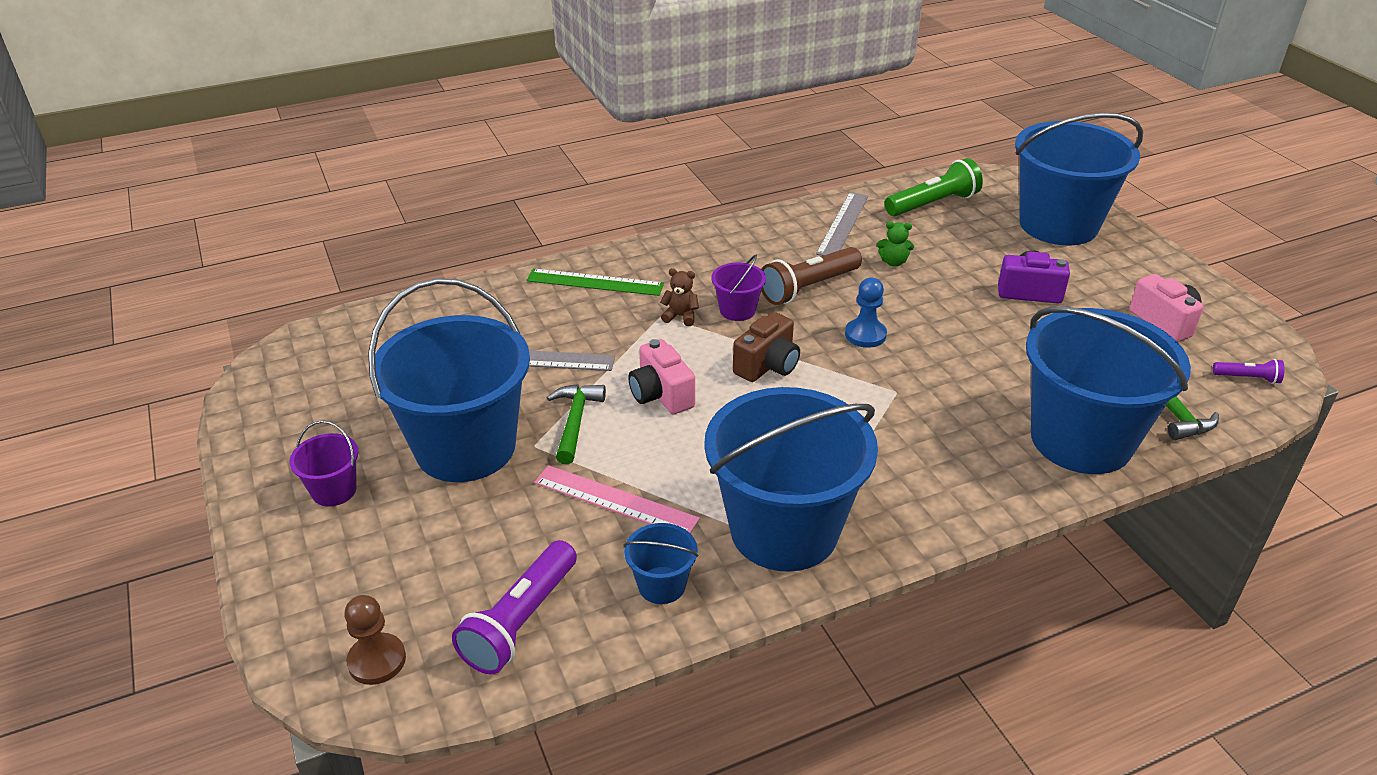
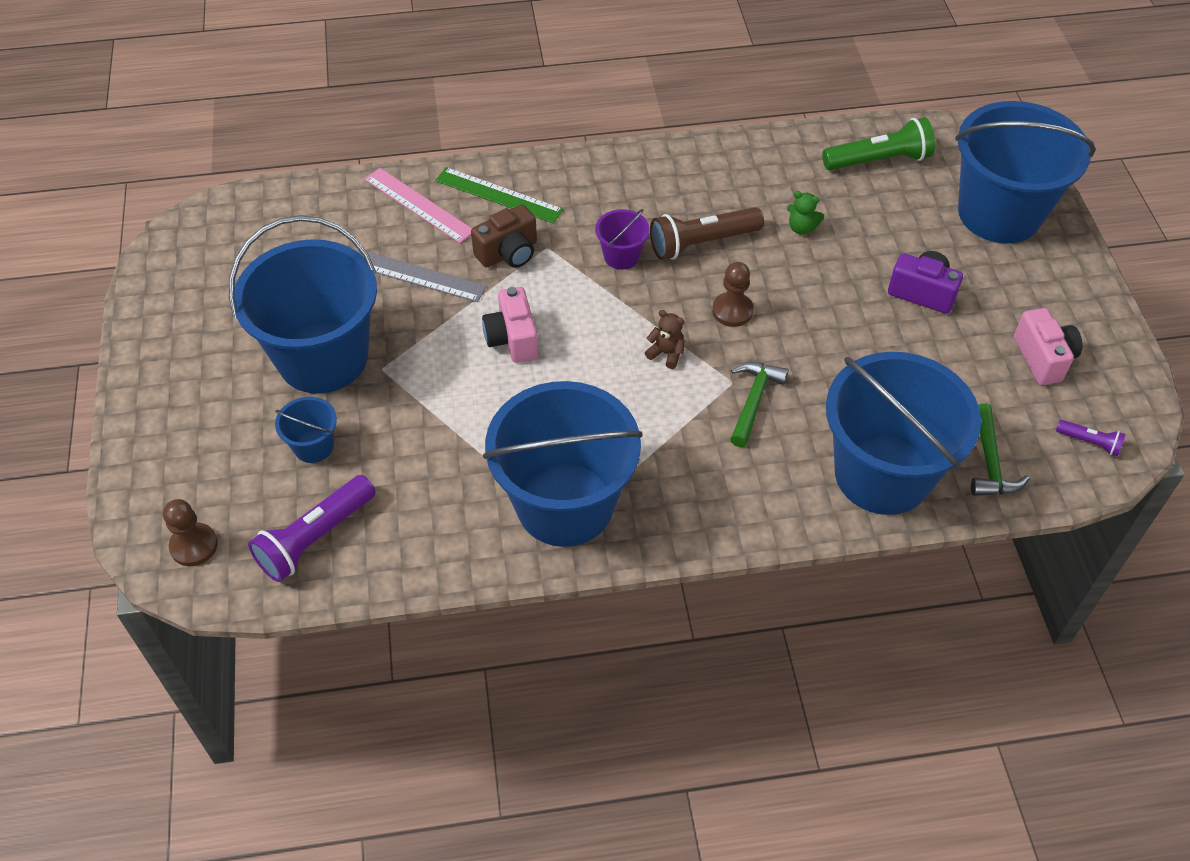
camera: 15 degrees right, 15 degrees up
purple bucket [289,420,359,506] -> none
pink ruler [534,465,700,534] -> pink ruler moved to [365,168,472,243]
green hammer [547,384,606,464] -> green hammer moved to [730,362,789,447]
blue bucket [623,523,698,604] -> blue bucket moved to [275,397,337,463]
brown teddy bear [660,268,699,326] -> brown teddy bear moved to [645,310,685,369]
brown camera [733,312,800,382] -> brown camera moved to [471,204,537,268]
grey ruler [816,192,869,256] -> none
blue pawn [845,277,887,348] -> brown pawn [712,262,754,327]

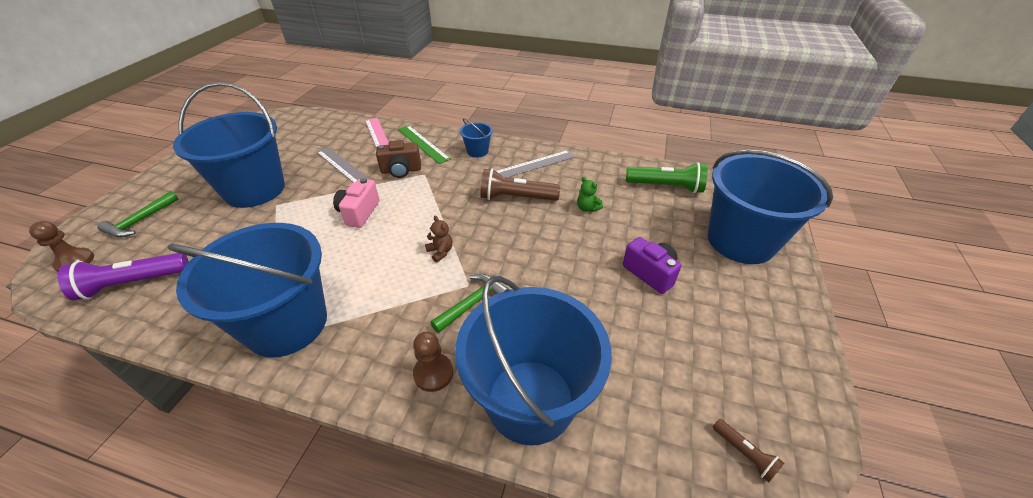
camera: 25 degrees right, 10 degrees down
blue bucket [275,397,337,463] -> blue bucket moved to [460,118,493,158]
purple bucket [595,209,650,270] -> none
brown pawn [712,262,754,327] -> brown pawn moved to [413,332,453,392]
green hammer [971,403,1030,496] -> green hammer moved to [97,191,179,238]
pink camera [1014,308,1083,385] -> none
purple flashlight [1056,420,1126,456] -> brown flashlight [713,419,784,482]
none -> grey ruler [496,150,576,178]

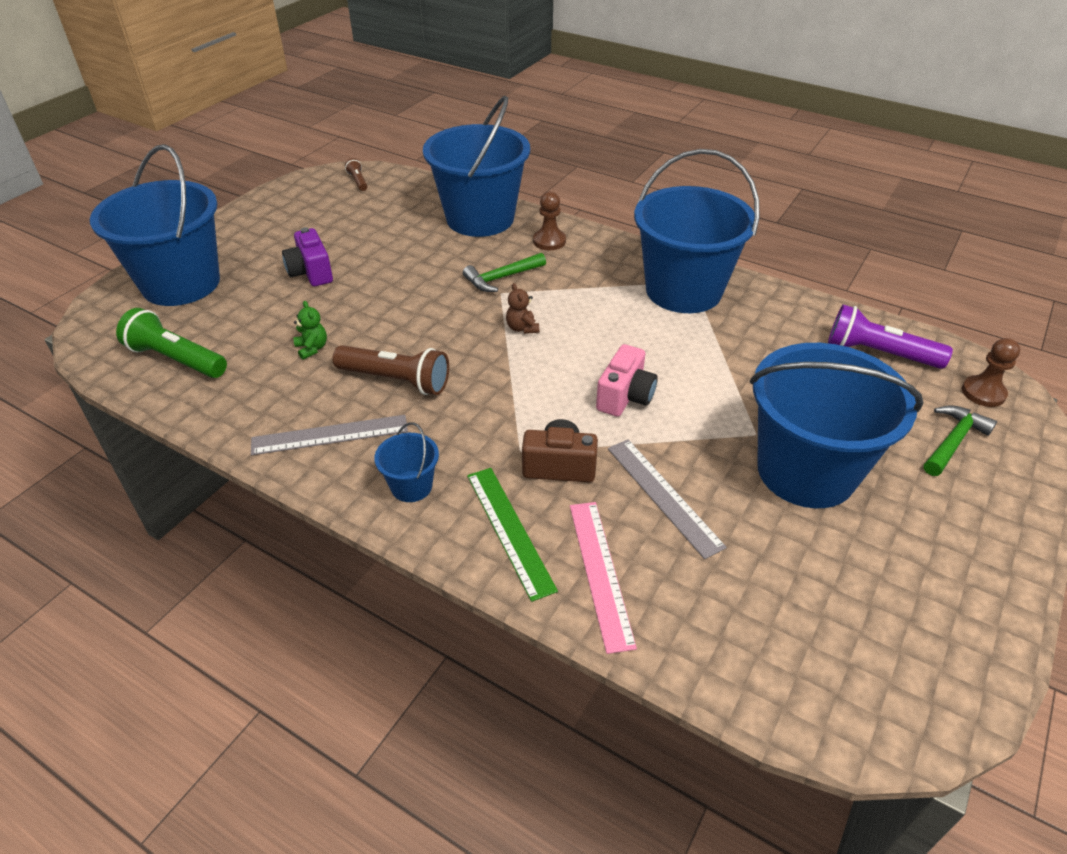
camera: 165 degrees left, 0 degrees up
purple flashlight [58,253,189,301] -> purple flashlight turned 150 degrees counterclockwise [828,304,953,369]

